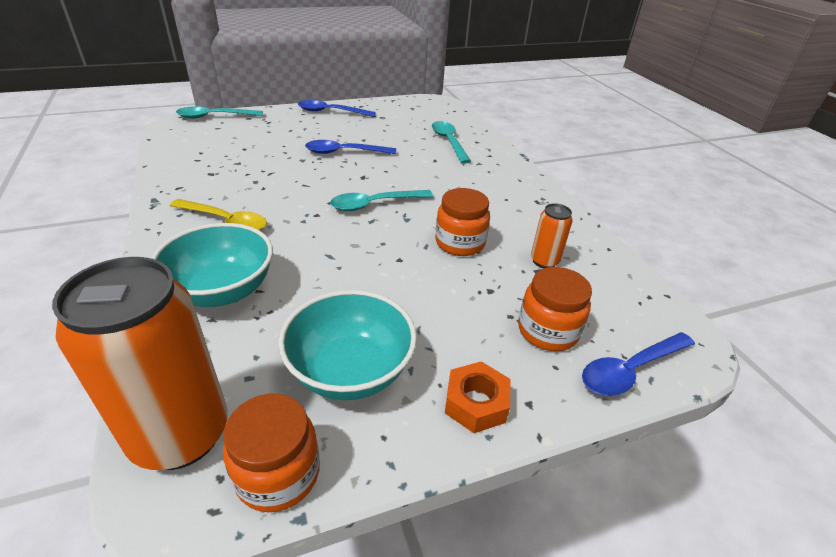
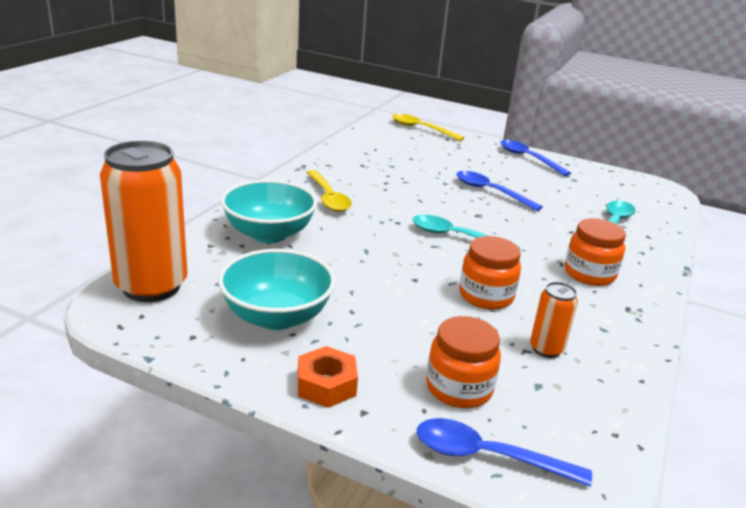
camera: 45 degrees right, 10 degrees down
turquoise spoon [176,106,263,118] -> yellow spoon [392,114,465,141]
orange jar [223,394,320,512] -> orange jar moved to [565,218,626,286]

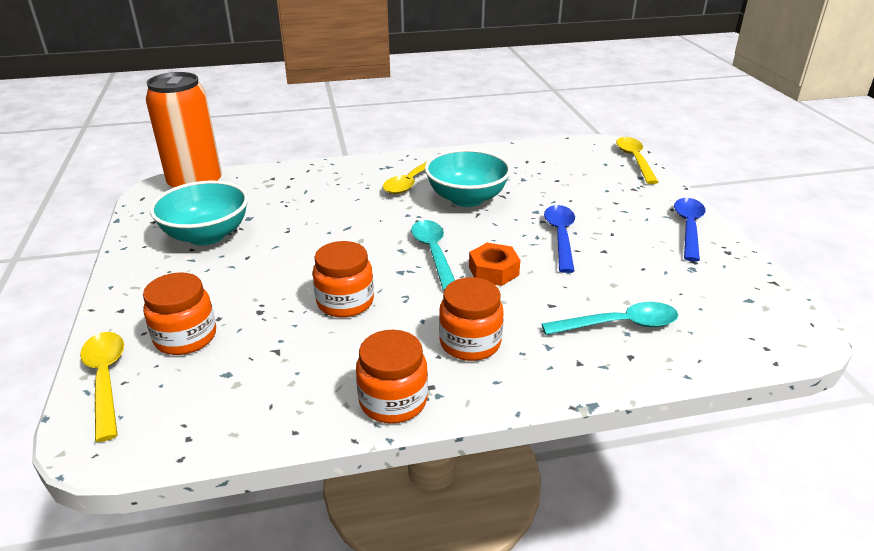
camera: 55 degrees right, 5 degrees up
turquoise bowl [221,180,317,243] -> turquoise bowl moved to [425,149,511,207]
orange nut [298,346,358,408] -> orange nut moved to [469,243,520,286]
blue spoon [417,418,592,487] -> yellow spoon [80,332,124,442]
orange can [530,282,578,358] -> none
none -> orange jar [356,330,428,423]

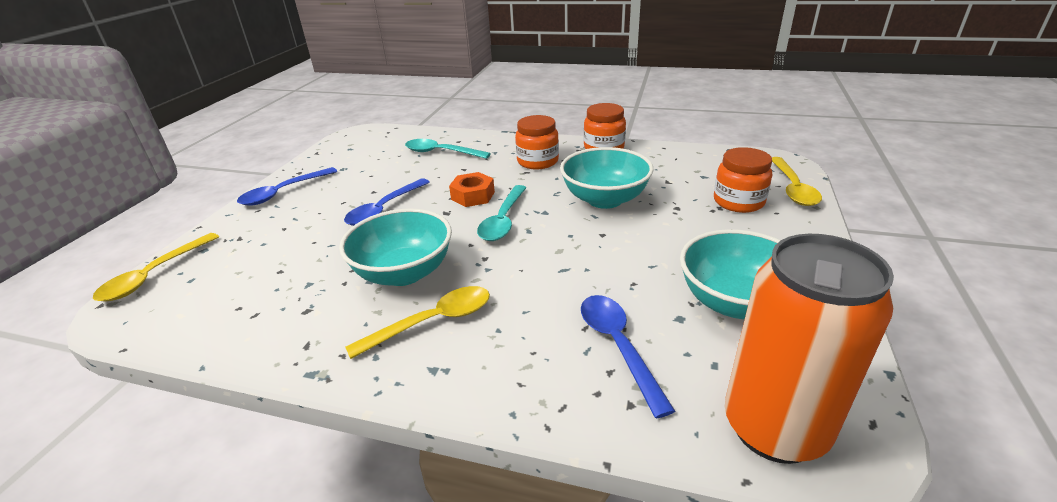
camera: 150 degrees left, 0 degrees up
orange jar [313,241,374,318] -> turquoise bowl [560,147,654,209]
none -> blue spoon [581,295,675,418]

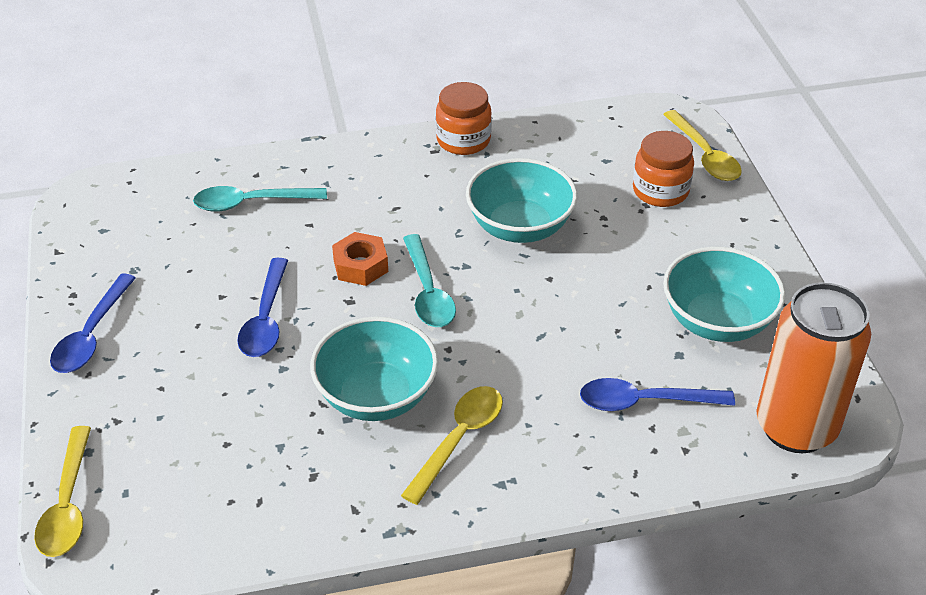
camera: 30 degrees left, 10 degrees up
orange jar [515,115,559,169] -> none
blue spoon [581,295,675,418] -> blue spoon turned 45 degrees counterclockwise [580,378,735,411]

